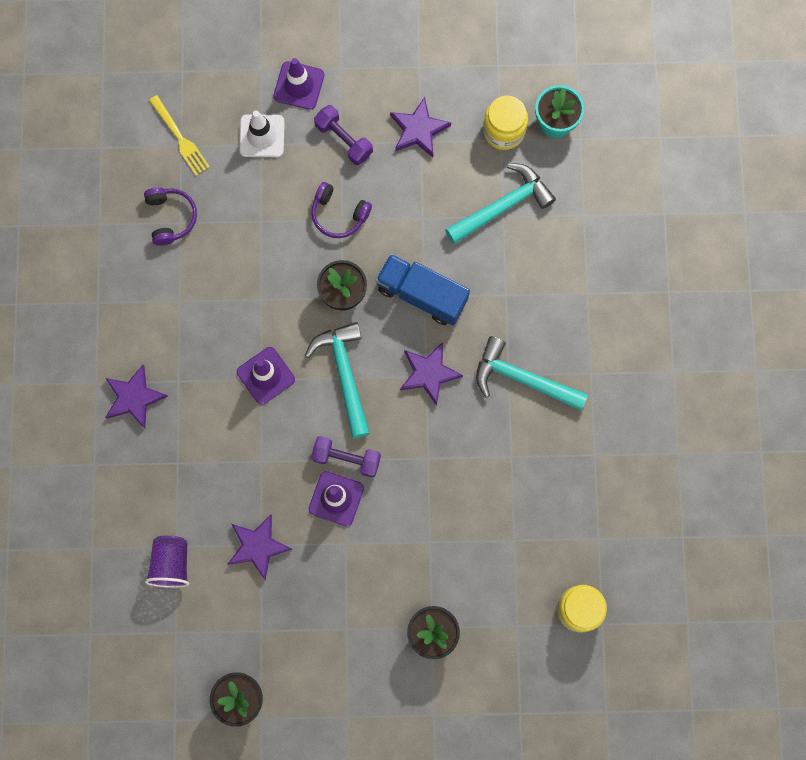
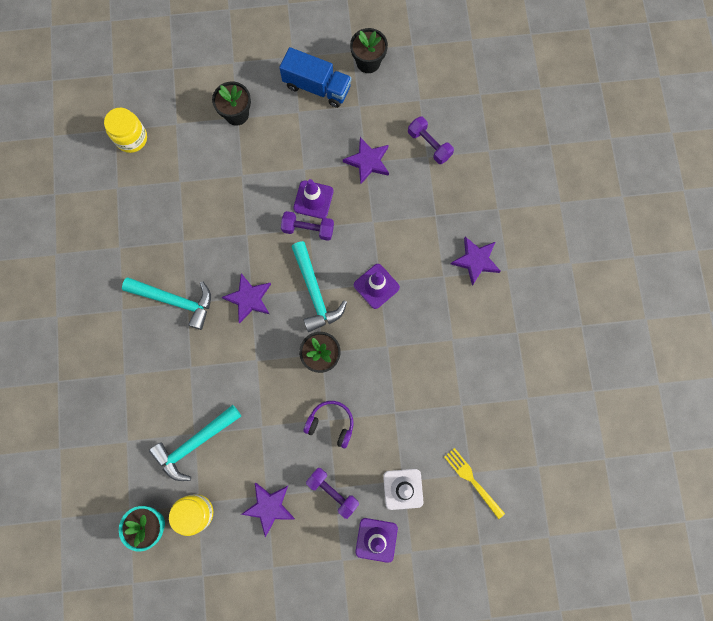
camera: 175 degrees right, 0 degrees up
purple headphones [144,187,197,246] -> none
purple cup [145,536,189,588] -> purple dumbbell [408,116,454,164]
blue truck [376,254,470,325] -> blue truck moved to [279,47,352,108]

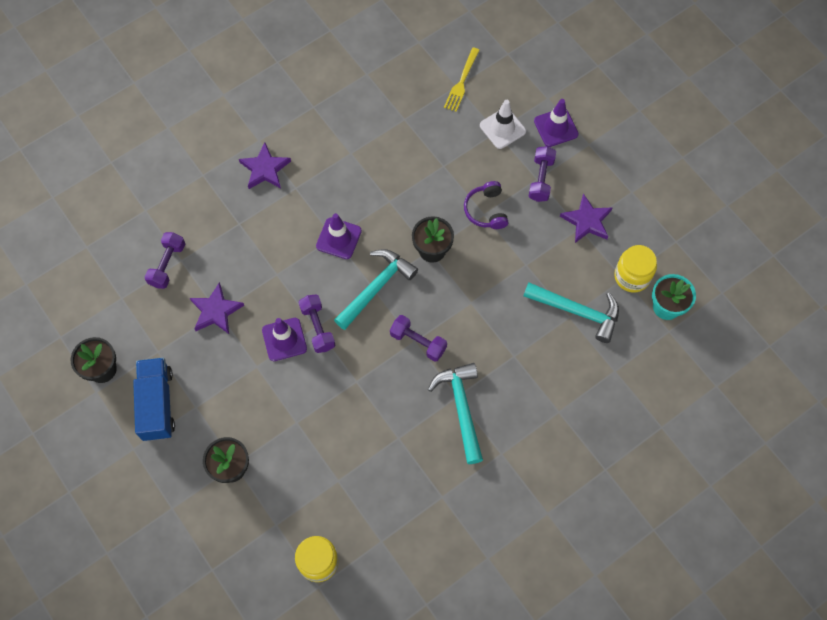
camera: 120 degrees left, 10 degrees down
purple star [222,273,271,323] -> purple dumbbell [390,315,447,362]

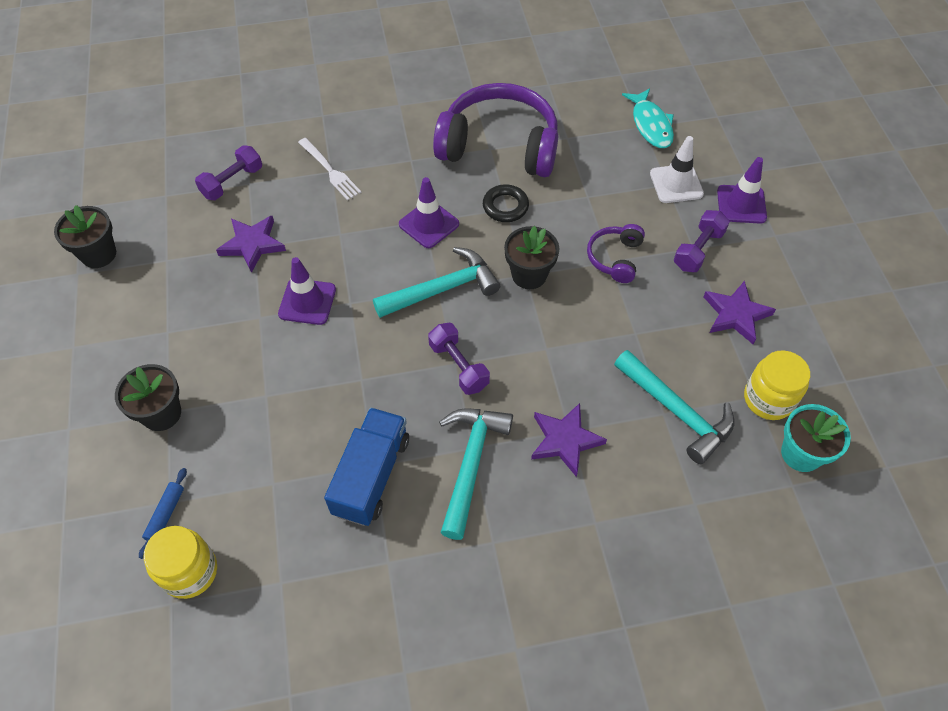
camera: 25 degrees right, 10 degrees down
blue truck [133,358,175,441] -> blue truck moved to [324,407,409,526]
purple star [239,143,291,189] -> purple star moved to [531,403,607,477]
purple dumbbell [299,294,335,353] -> none
yellow fork [444,47,480,112] -> turquoise fish [622,88,674,148]
none -> blue rolling pin [139,468,187,559]
none -> white fork [298,138,362,200]
none -> purple headphones [433,83,558,177]
none -> black ring [483,184,529,222]

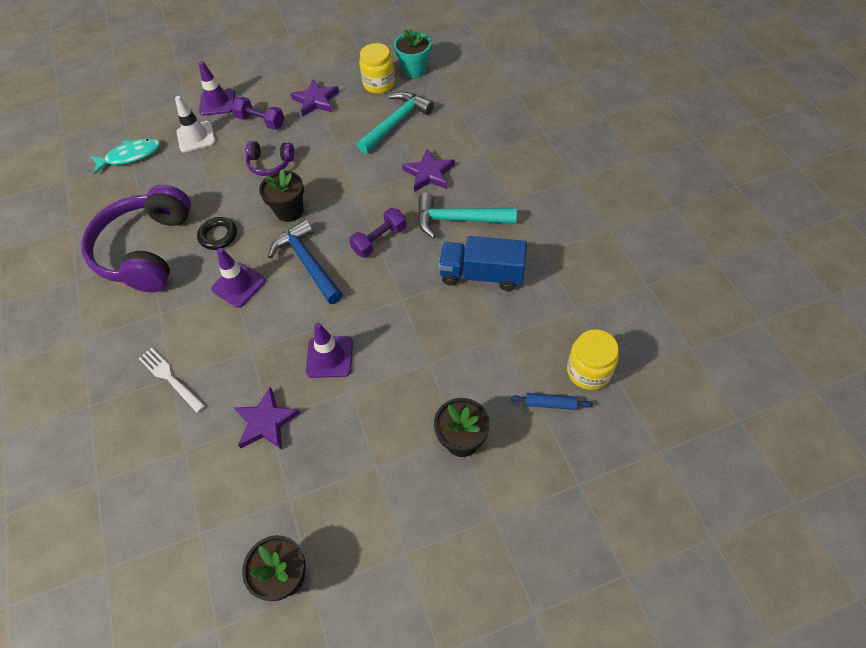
camera: 95 degrees left, 0 degrees up
purple dumbbell [195,145,262,200] -> none
white fork [298,138,362,200] -> white fork turned 90 degrees counterclockwise [138,348,205,413]
turquoise hammer [373,247,500,318] -> blue hammer [268,219,343,304]

